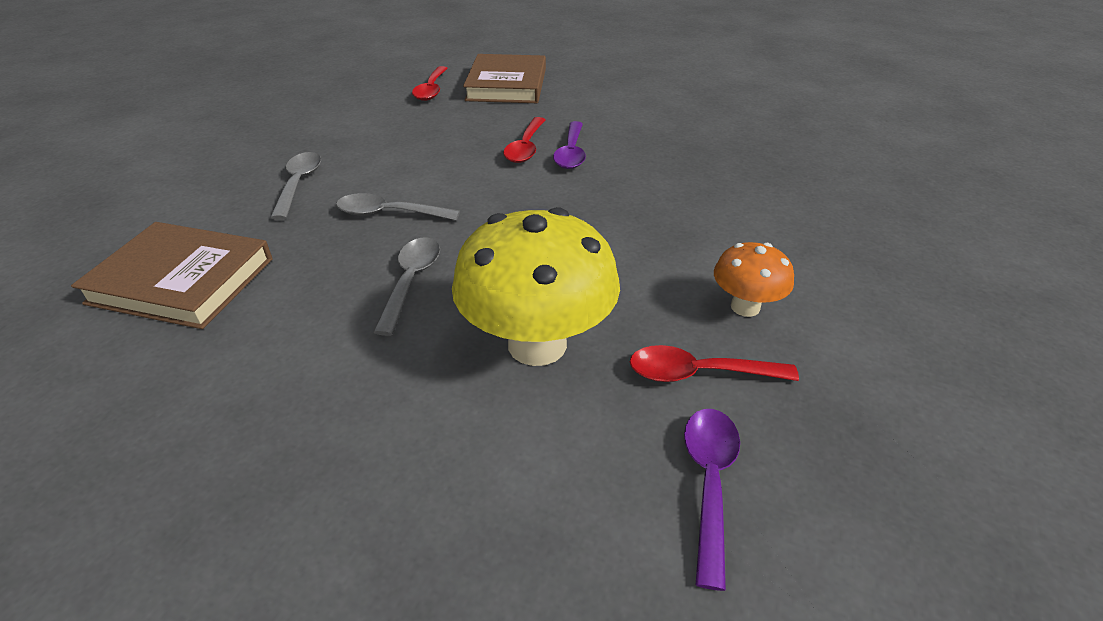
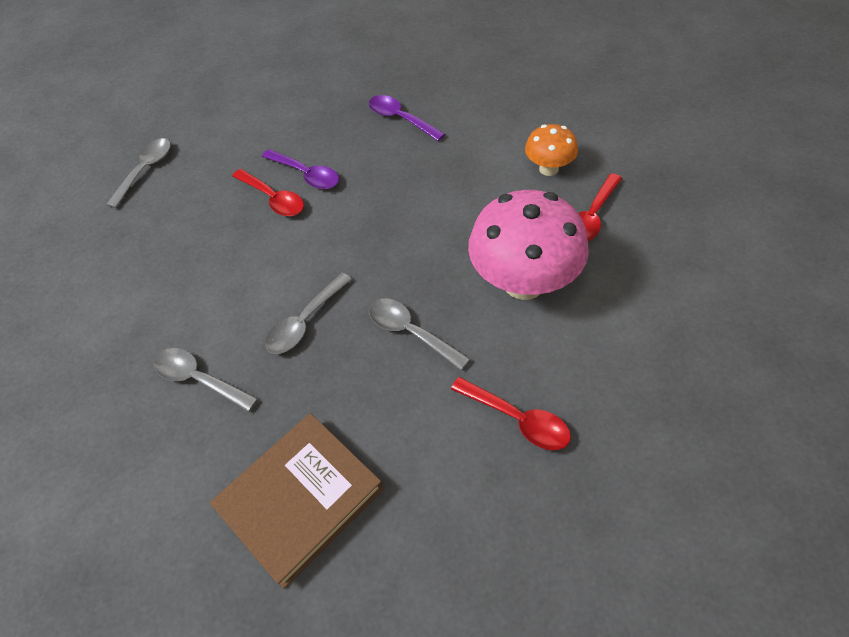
camera: 55 degrees left, 15 degrees up
red spoon [412,66,448,101] -> red spoon moved to [451,377,571,450]
yellow mushroom [452,207,620,366] -> pink mushroom [468,190,589,300]
brown book [463,54,546,103] -> grey spoon [106,138,171,208]
purple spoon [684,409,740,591] -> purple spoon moved to [369,95,445,141]

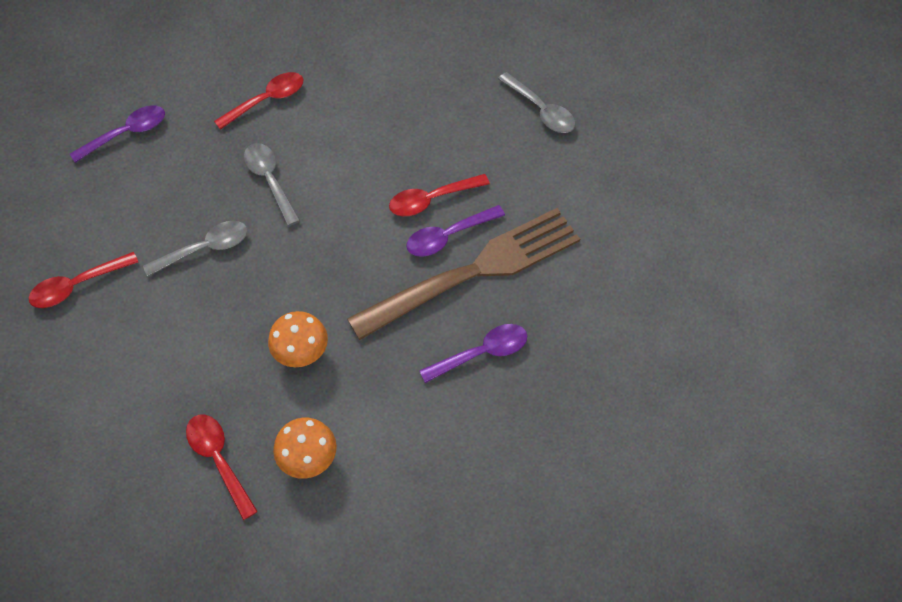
camera: 110 degrees right, 5 degrees up
grey spoon [154,348,258,412] -> red spoon [214,72,303,130]
brown book [210,413,384,588] -> purple spoon [70,105,165,163]
pink mushroom [468,190,589,300] -> none
none -> orange mushroom [268,311,328,367]
none -> brown fork [347,208,580,340]

